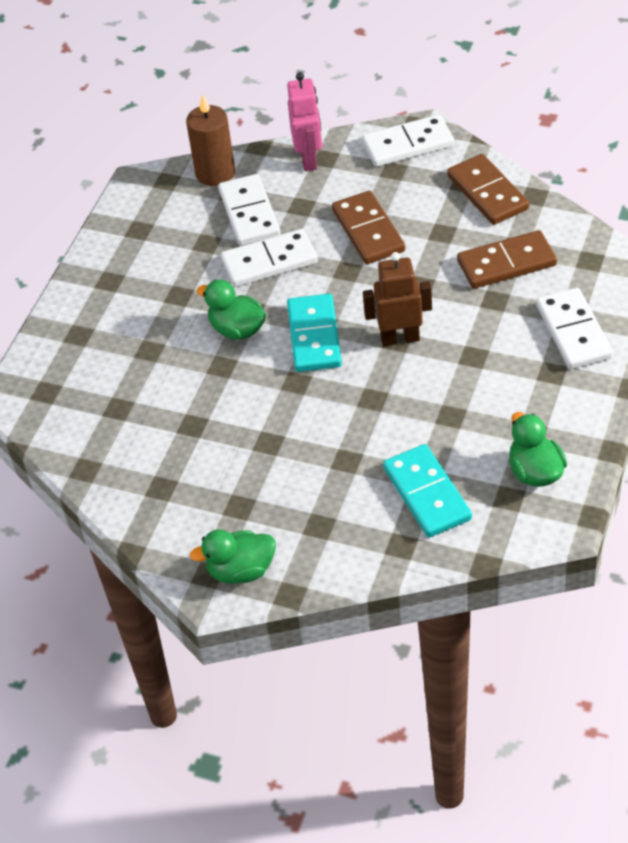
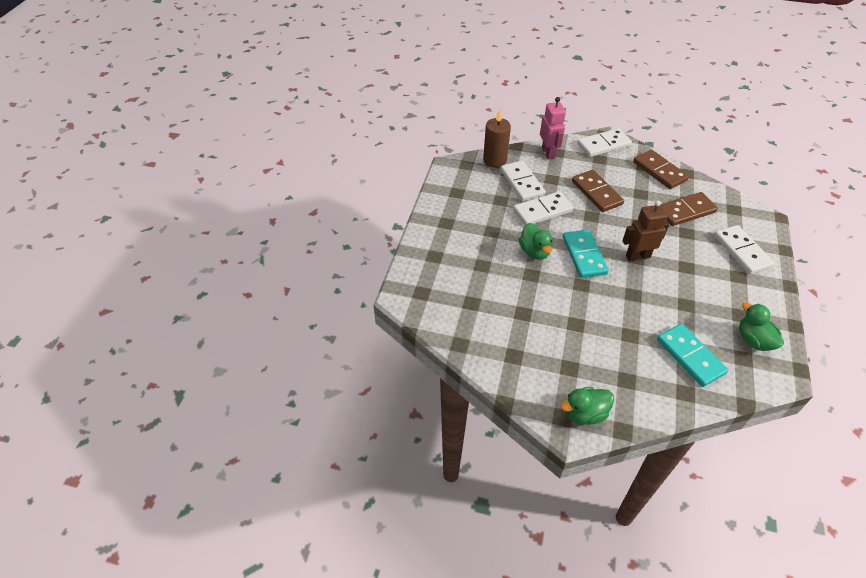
camera: 10 degrees left, 0 degrees up
green duck [197,280,266,340] -> green duck turned 135 degrees counterclockwise [519,223,553,260]

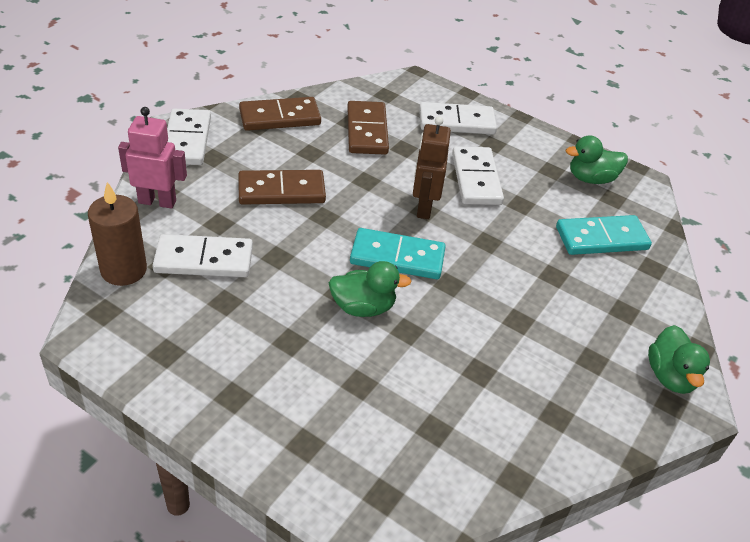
camera: 75 degrees left, 5 degrees down
white domino [513,191,573,225] -> white domino moved to [452,146,504,205]

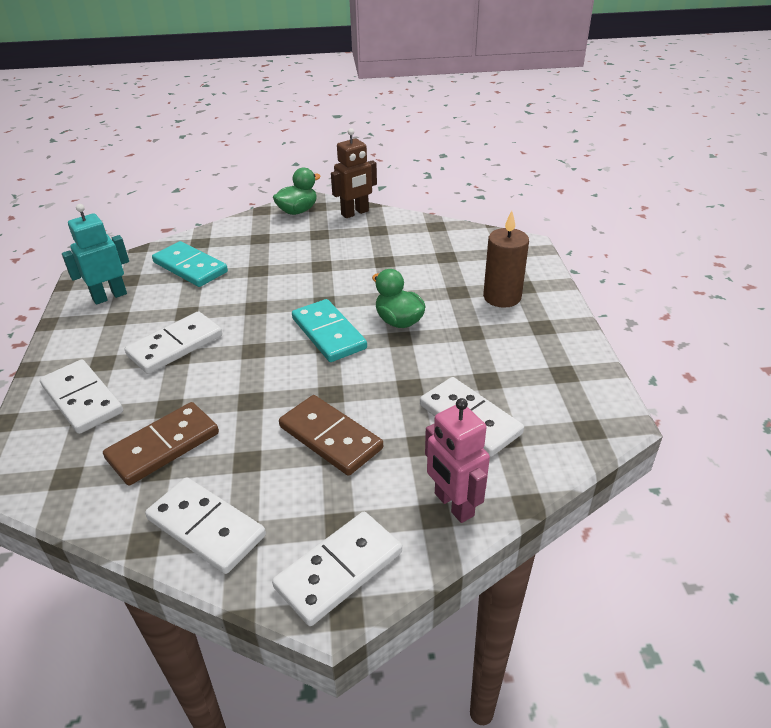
camera: 125 degrees left, 5 degrees down
brown candle [88,182,147,286] -> brown candle moved to [483,211,529,308]
brown domino [239,97,321,131] -> white domino [145,477,266,574]
brown robot [413,116,451,219] -> brown robot moved to [331,128,377,218]
green duck [566,135,628,184] -> turquoise robot [62,204,129,305]

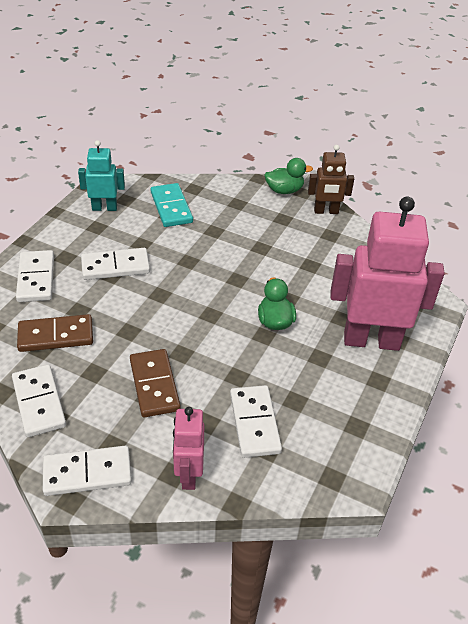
camera: 30 degrees right, 5 degrees up
turquoise domino [292,299,367,362] -> none
brown candle [483,211,529,308] -> pink robot [331,197,445,351]

